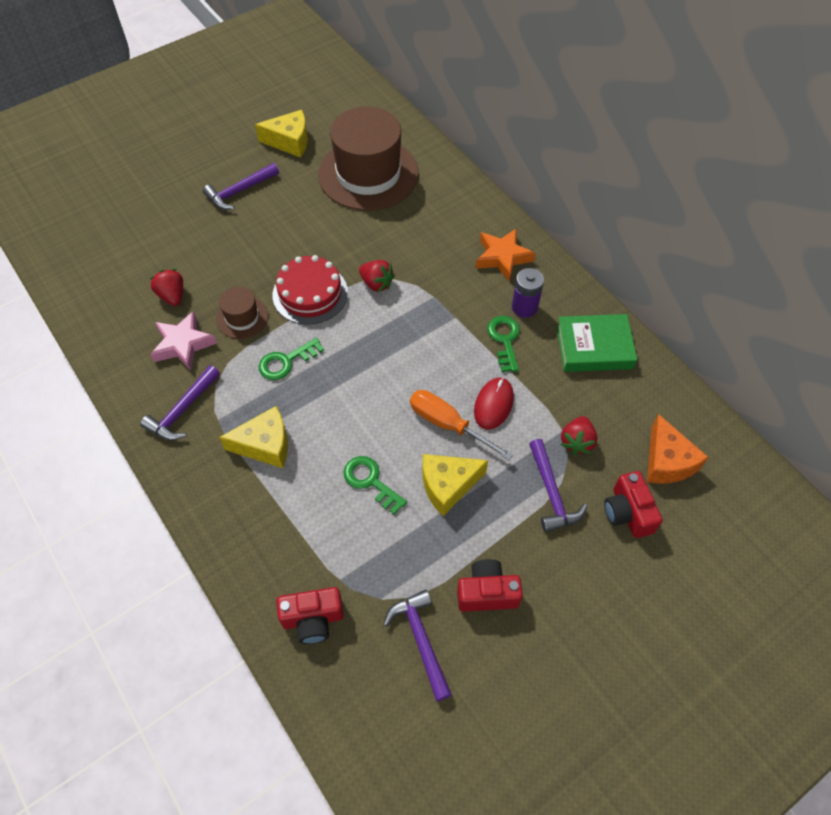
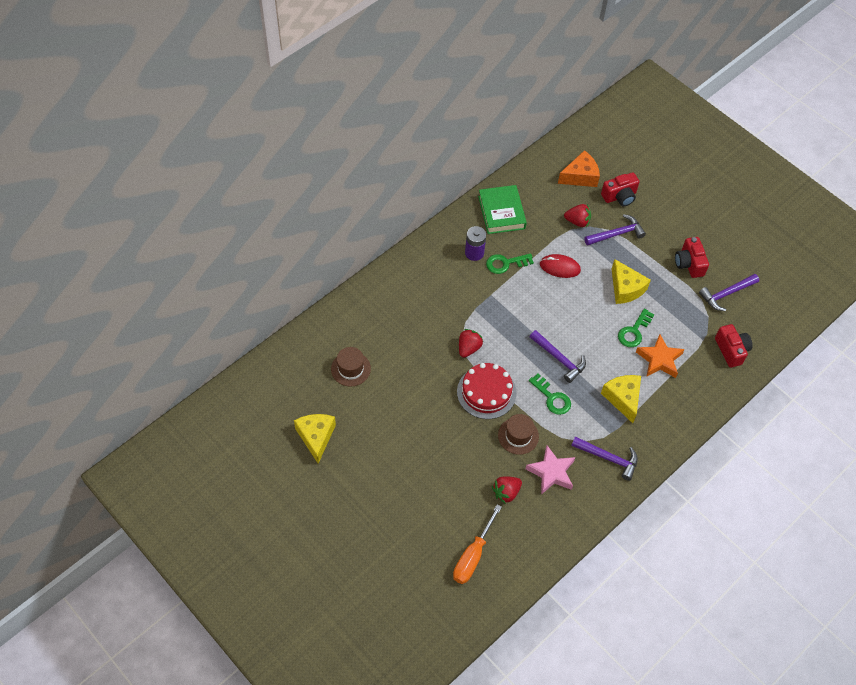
camera: 100 degrees left, 0 degrees up
purple hammer [203,163,279,210] -> purple hammer moved to [530,330,586,383]
brown hat [318,107,419,211] -> brown hat [331,347,371,387], size x0.46
orange screwdriver [410,390,513,460] -> orange screwdriver moved to [453,505,502,584]
orange star [476,228,535,281] -> orange star moved to [636,334,685,378]

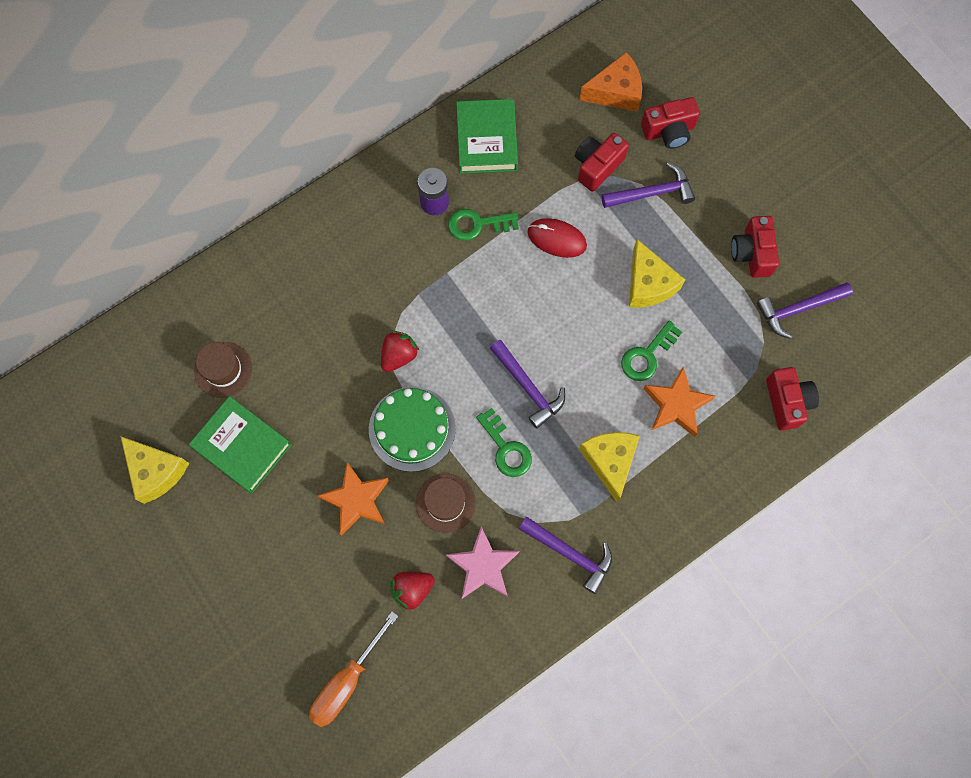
camera: 10 degrees right, 15 degrees up
yellow cheese [294,414,336,464] -> yellow cheese turned 135 degrees clockwise [121,436,189,504]
red cake [457,363,516,419] -> green cake [369,387,456,472]
red strawberry [564,204,591,227] -> red camera [575,133,629,192]
none -> green book [189,396,292,493]
none -> orange star [317,462,389,535]

